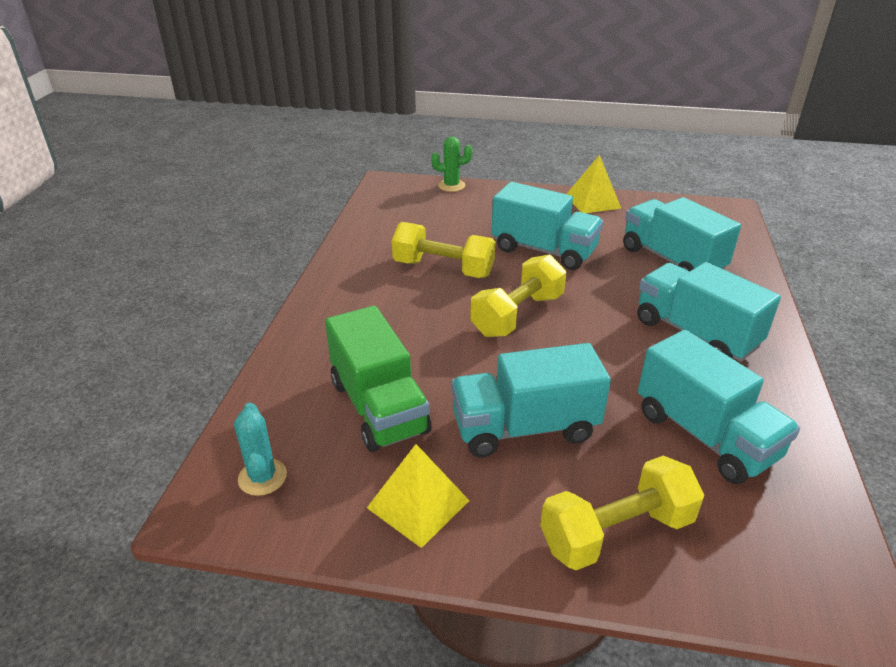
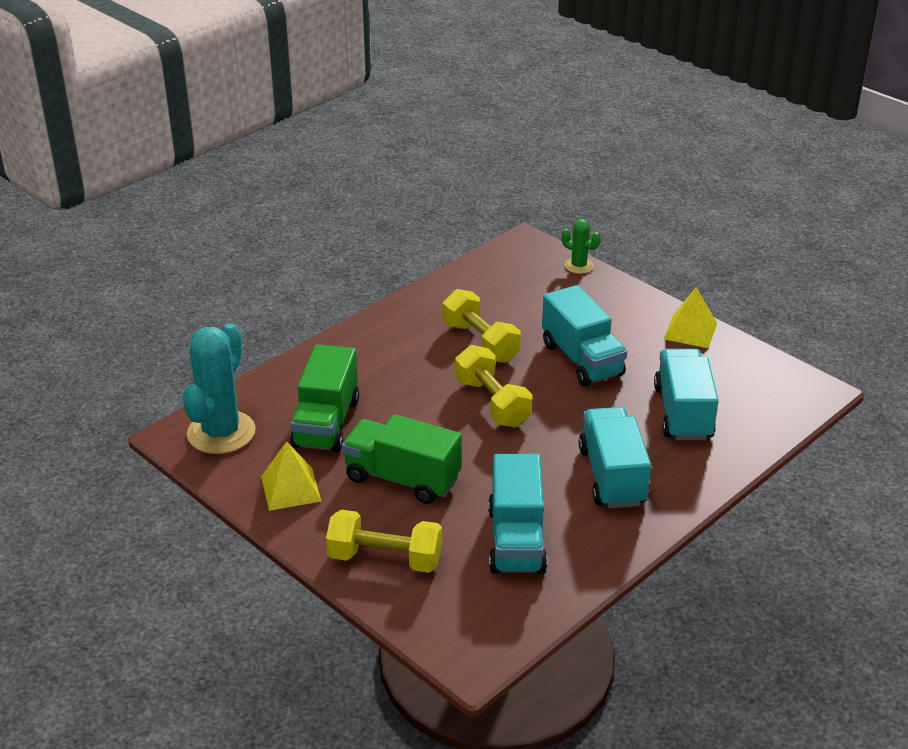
camera: 35 degrees right, 0 degrees up
turquoise cactus [234,403,287,496] -> turquoise cactus [182,323,256,454], size x2.01
turquoise truck [451,343,611,457] -> green truck [342,414,462,504]
yellow dumbbell [470,254,566,337] -> yellow dumbbell turned 75 degrees clockwise [455,345,533,428]

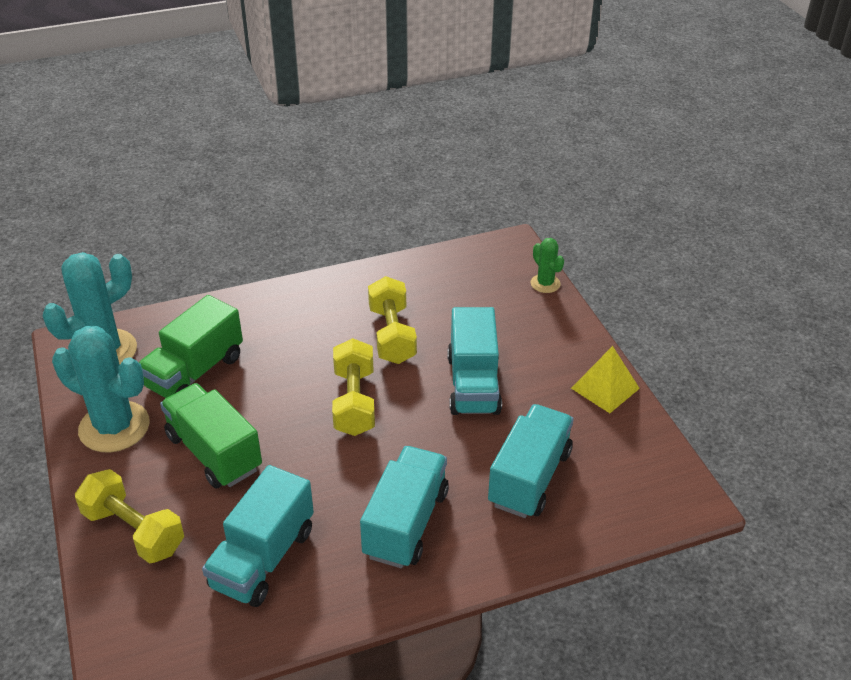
camera: 25 degrees right, 5 degrees up
yellow pyramid [261,442,321,511] -> turquoise cactus [52,326,150,452]

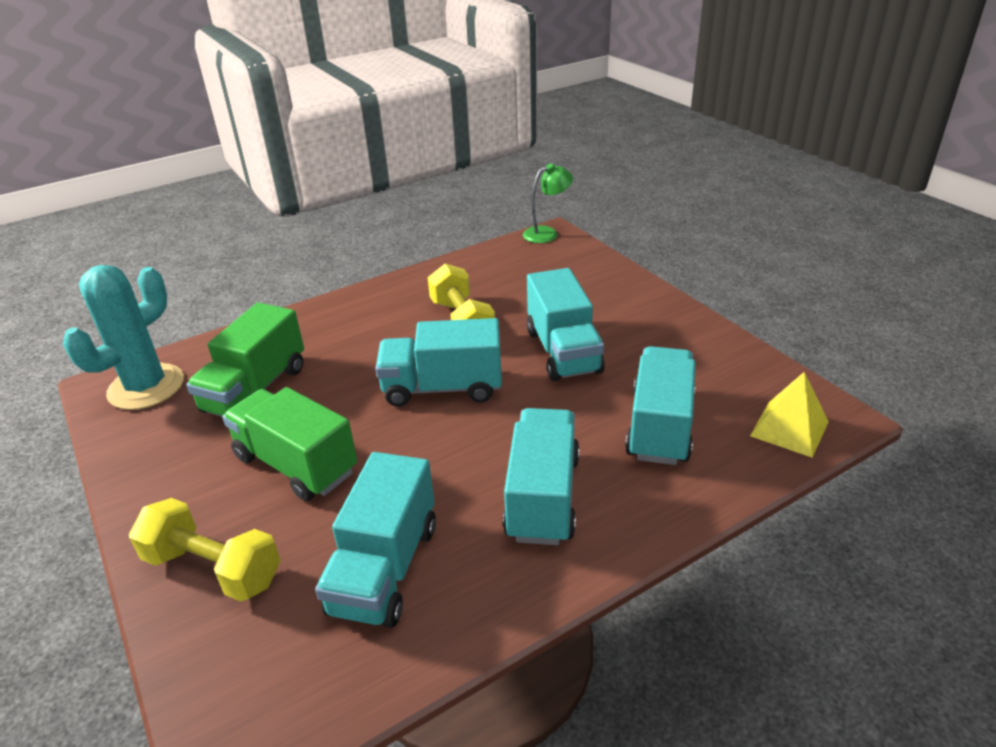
camera: 10 degrees left, 5 degrees down
turquoise cactus [52,326,150,452] -> none
yellow dumbbell [332,338,375,436] -> turquoise truck [375,318,502,407]
green cactus [531,238,564,293] -> none
yellow pyramid [571,346,640,413] -> yellow pyramid moved to [750,372,829,458]
none -> green lamp [523,163,573,243]

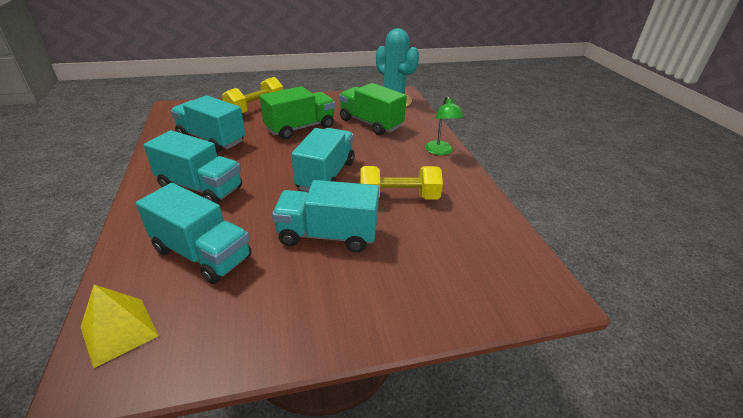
camera: 105 degrees right, 0 degrees up
green lamp [523,163,573,243] -> green lamp moved to [425,96,464,155]

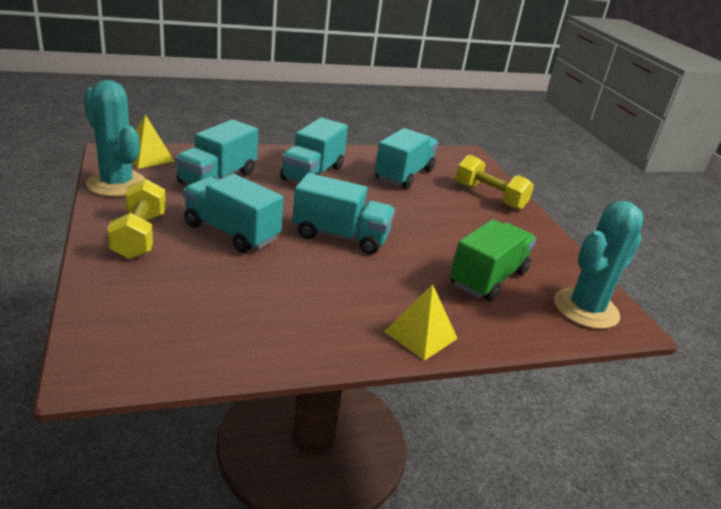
camera: 85 degrees right, 5 degrees down
green truck [260,86,335,139] -> none
turquoise truck [272,180,379,252] -> turquoise truck turned 60 degrees counterclockwise [183,174,284,253]
yellow dumbbell [360,166,443,200] -> yellow dumbbell moved to [107,179,166,259]
green lamp [425,96,464,155] -> yellow pyramid [384,284,458,361]
none -> turquoise cactus [84,80,146,197]

